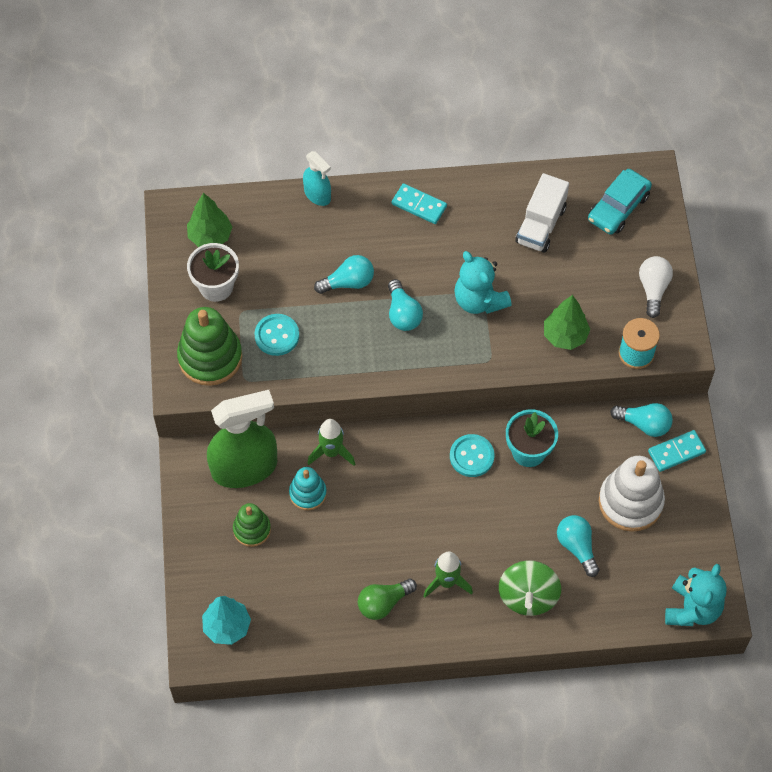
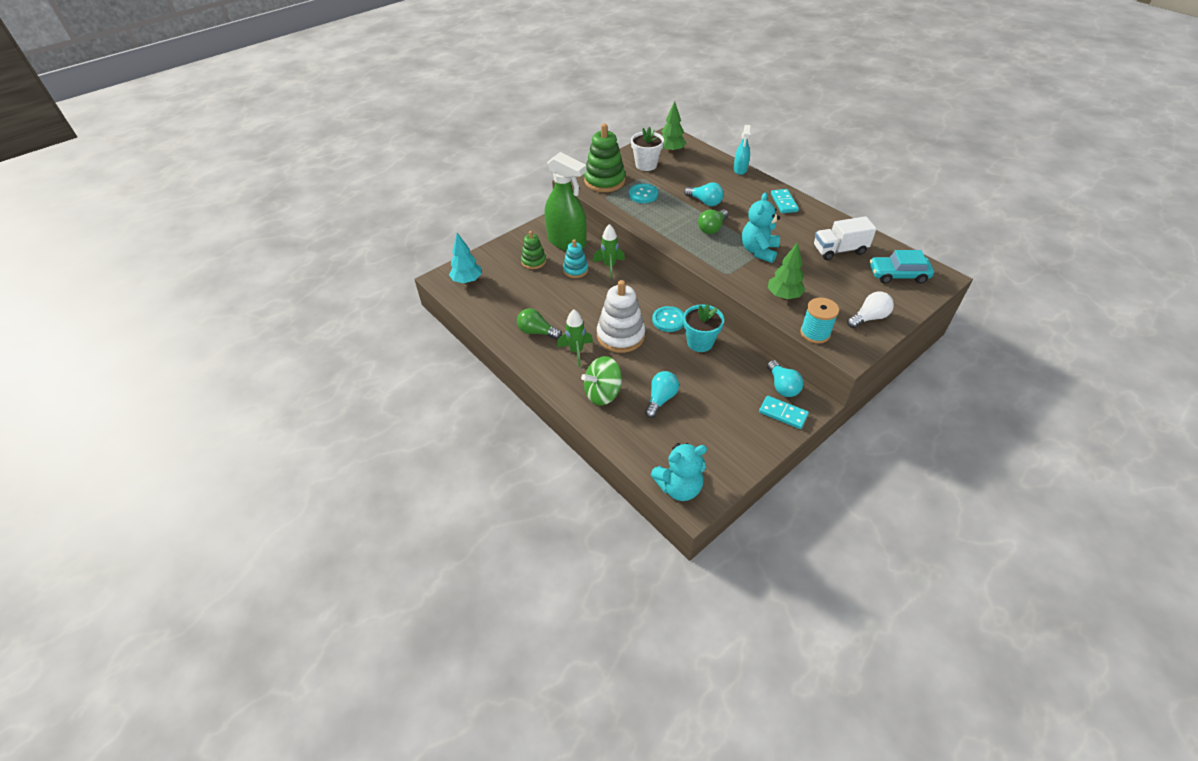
camera: 55 degrees right, 15 degrees down
turquoise light bulb [388,279,423,331] -> green light bulb [698,209,728,234]
white stacking toy [599,456,665,532] -> white stacking toy moved to [597,280,645,353]

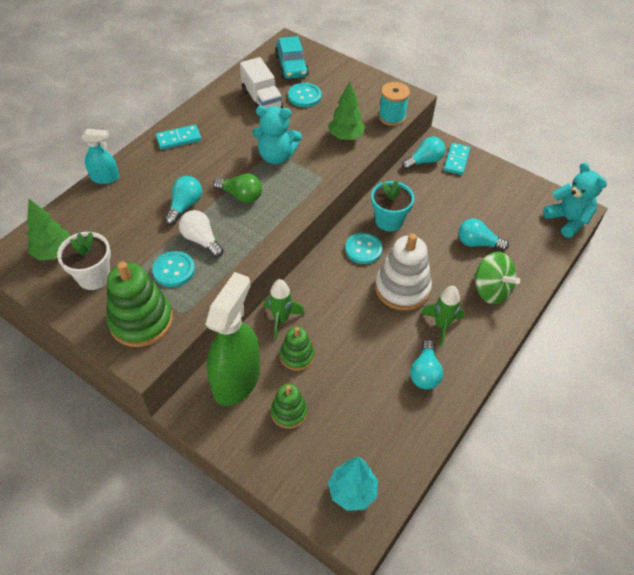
camera: 105 degrees left, 5 degrees up
green light bulb [517,308,562,340] -> turquoise light bulb [410,340,443,389]
turquoise stacking toy [563,239,588,278] -> green stacking toy [280,327,315,371]
white light bulb [847,291,894,328] -> white light bulb moved to [179,210,224,258]
none -> turquoise button [288,83,322,107]

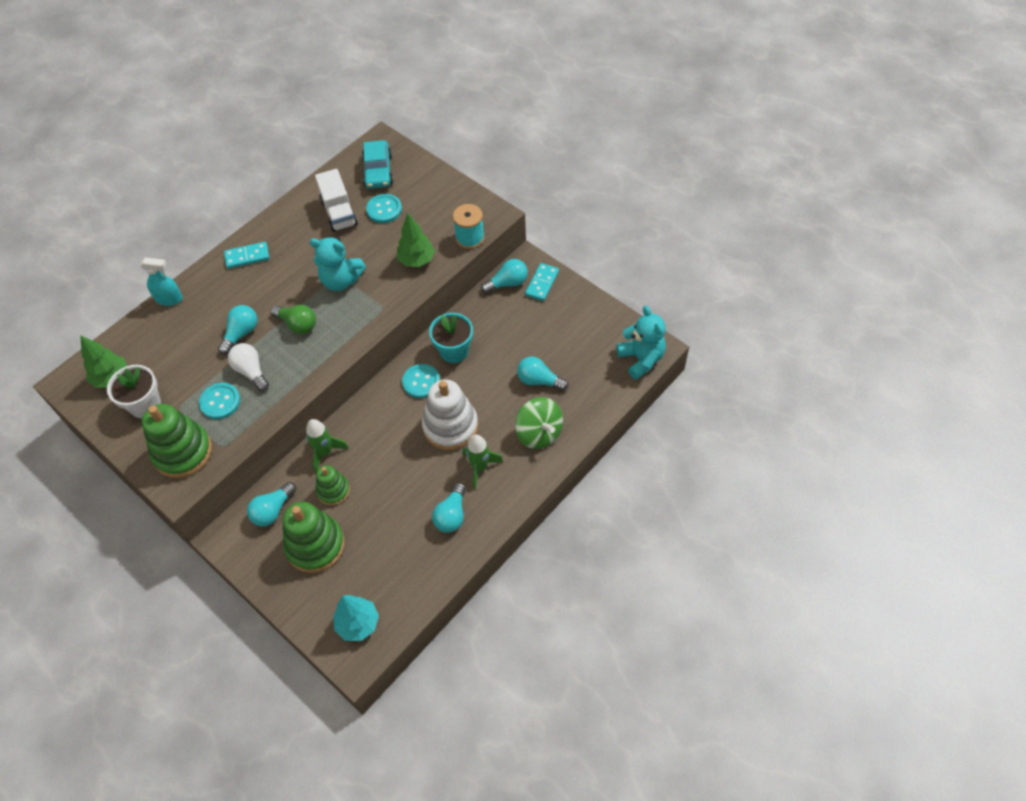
camera: 10 degrees right, 5 degrees up
green spray bottle [205,272,260,406] -> turquoise light bulb [247,482,296,526]
green stacking toy [271,383,307,429] -> green stacking toy [283,502,345,573], size x1.73

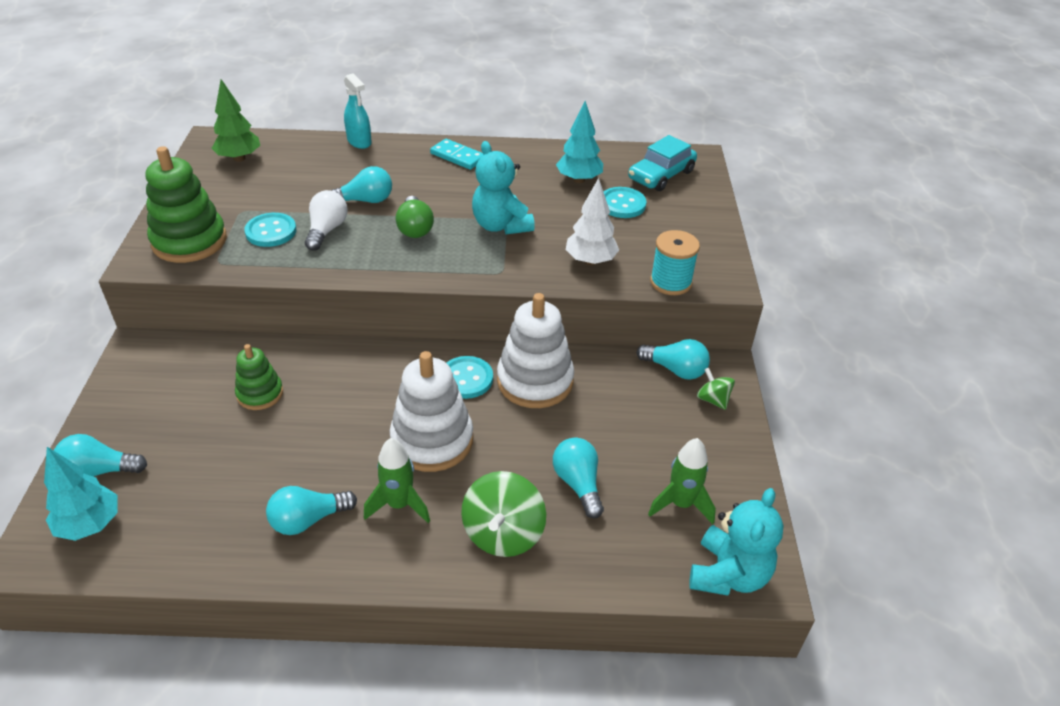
camera: 45 degrees right, 15 degrees down
white flower pot [107,365,161,419] -> none
turquoise light bulb [247,482,296,526] -> turquoise light bulb moved to [54,434,147,477]
green stacking toy [283,502,345,573] -> none
green rocket [306,419,349,473] -> green rocket moved to [648,438,716,524]
white truck [315,169,358,232] -> turquoise tree [556,101,603,183]
green tree [397,213,435,267] -> white tree [566,178,619,265]
turquoise flower pot [429,313,473,363] -> white stacking toy [497,293,574,408]
turquoise domino [525,263,559,301] -> green spinning top [697,368,735,410]

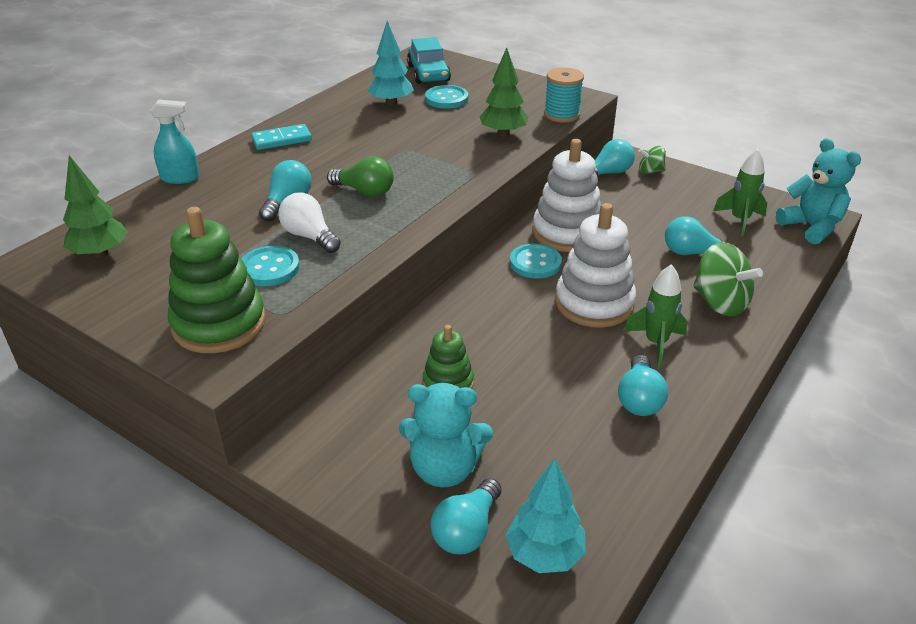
camera: 55 degrees left, 5 degrees down
turquoise teddy bear [472,141,535,234] -> turquoise teddy bear moved to [399,383,493,487]
white tree [566,178,619,265] -> green tree [480,48,529,137]

